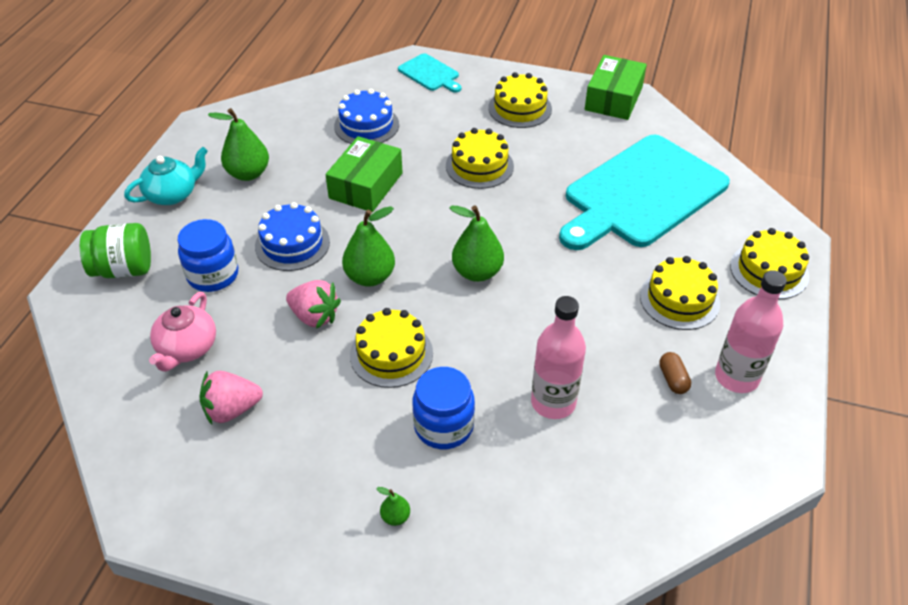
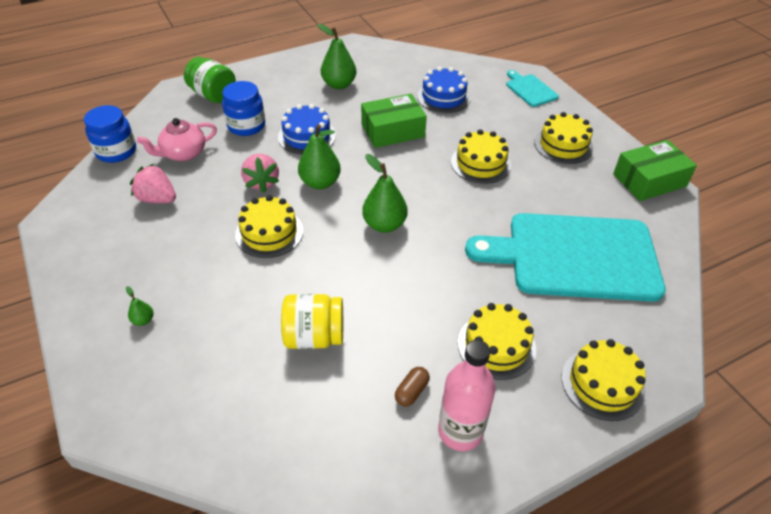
camera: 45 degrees right, 0 degrees up
turquoise teapot [124,147,208,205] -> none
turquoise cutting board [398,53,462,93] -> turquoise cutting board turned 150 degrees clockwise [506,70,559,107]
blue jar [412,367,475,449] -> blue jar moved to [84,105,136,163]
pink bottle [531,296,586,419] -> yellow jar [281,294,343,349]

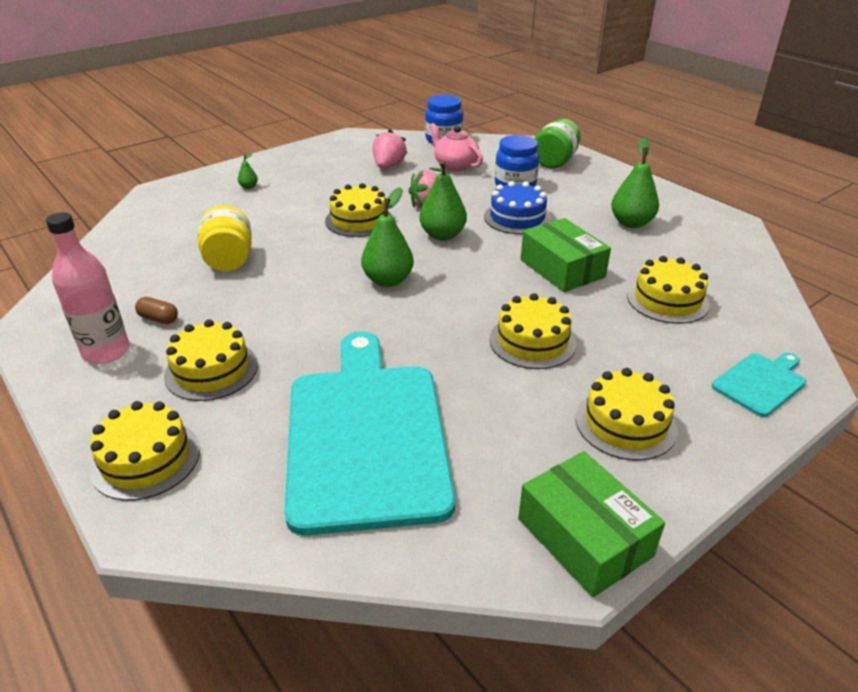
camera: 80 degrees right, 10 degrees down
blue cake [417,67,471,113] -> yellow cake [627,256,710,324]

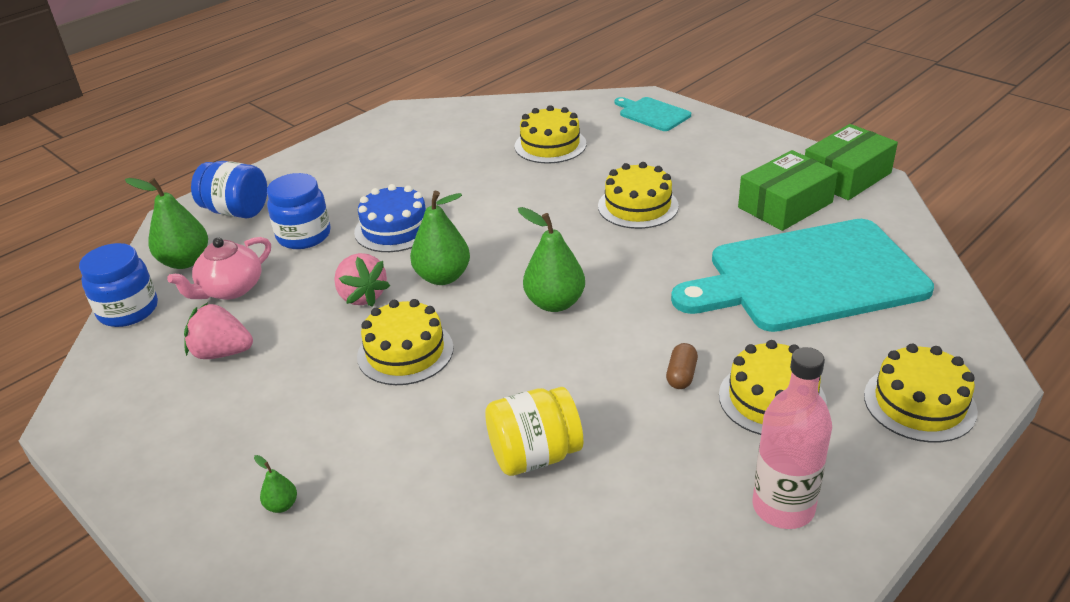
camera: 95 degrees left, 0 degrees up
brown capsule [135,297,178,324] -> brown capsule moved to [666,343,698,389]
green box [521,218,611,292] -> green box moved to [738,150,838,231]
green jar [534,119,581,169] -> blue jar [191,161,267,218]
yellow cake [575,368,678,461] -> none
green pear [611,138,659,228] -> green pear moved to [125,178,208,269]

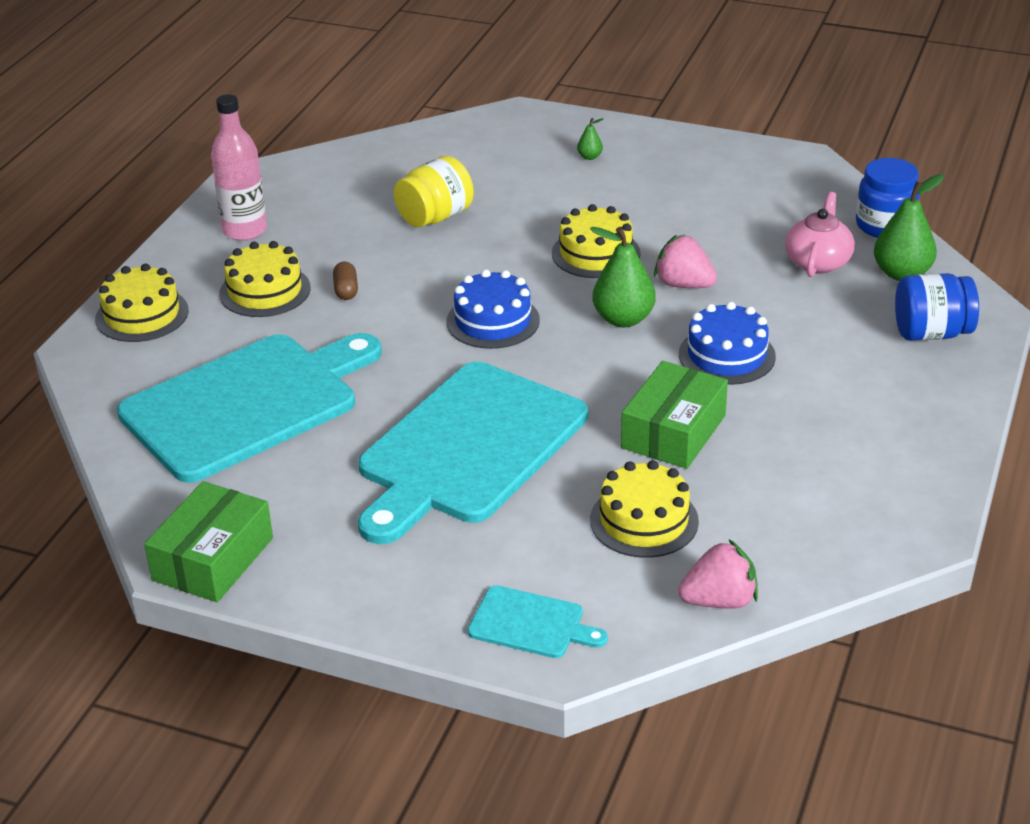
camera: 155 degrees right, 0 degrees up
pink strawberry [184,303,253,359] -> pink strawberry moved to [678,539,758,609]
blue jar [267,173,331,249] -> none
green pear [518,207,585,312] -> blue cake [447,269,540,349]
yellow cake [598,162,679,229] -> turquoise cutting board [358,362,588,544]
green box [738,150,838,231] -> green box moved to [621,361,728,469]

